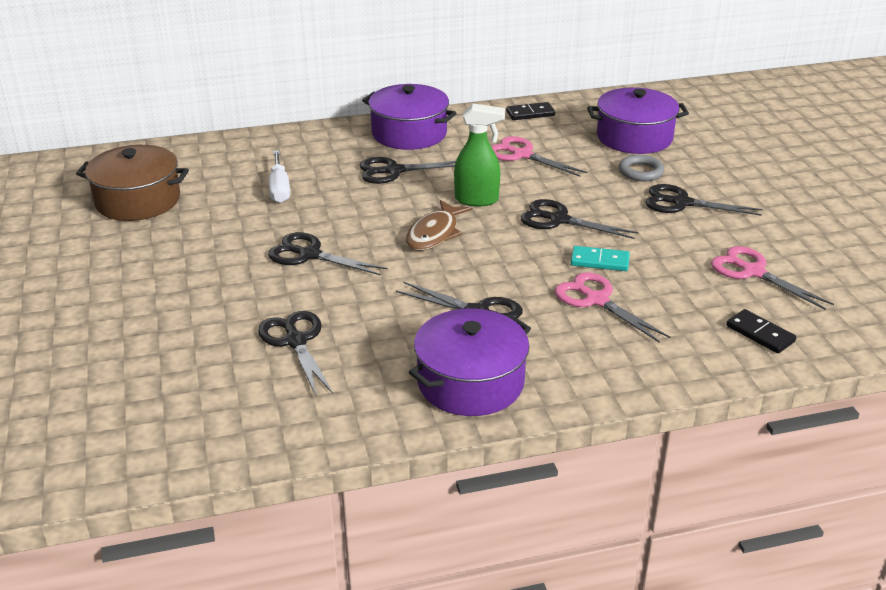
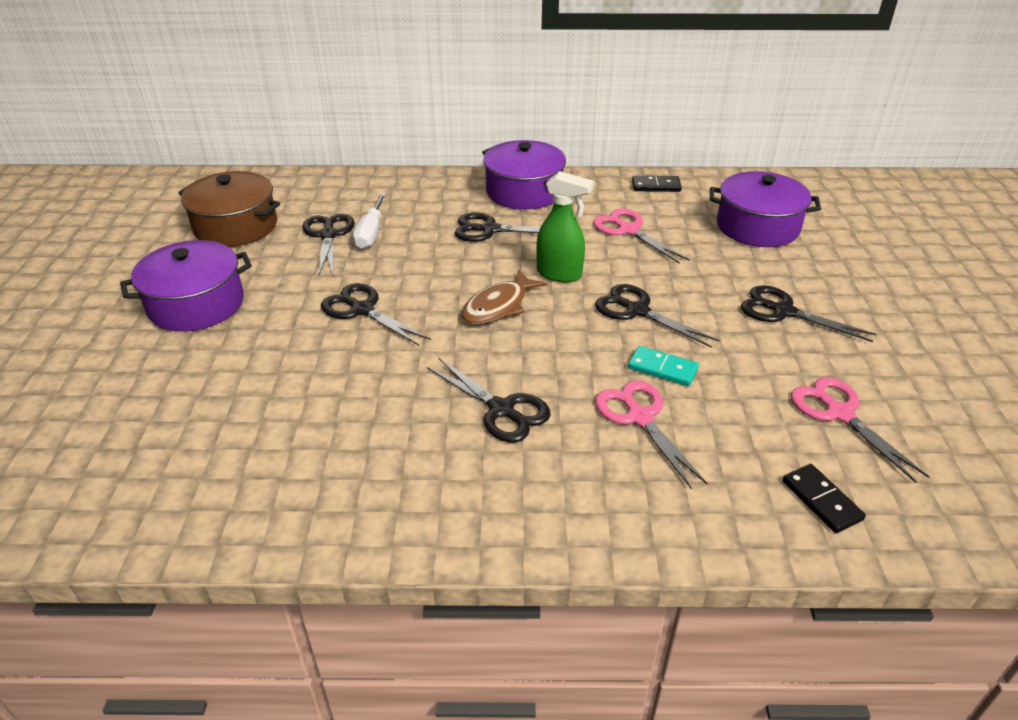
camera: 15 degrees right, 5 degrees up
black scissors [258,311,333,397] -> black scissors moved to [302,214,355,276]
purple pot [409,308,531,416] -> purple pot moved to [120,240,252,332]
grey ring [619,155,664,181] -> none

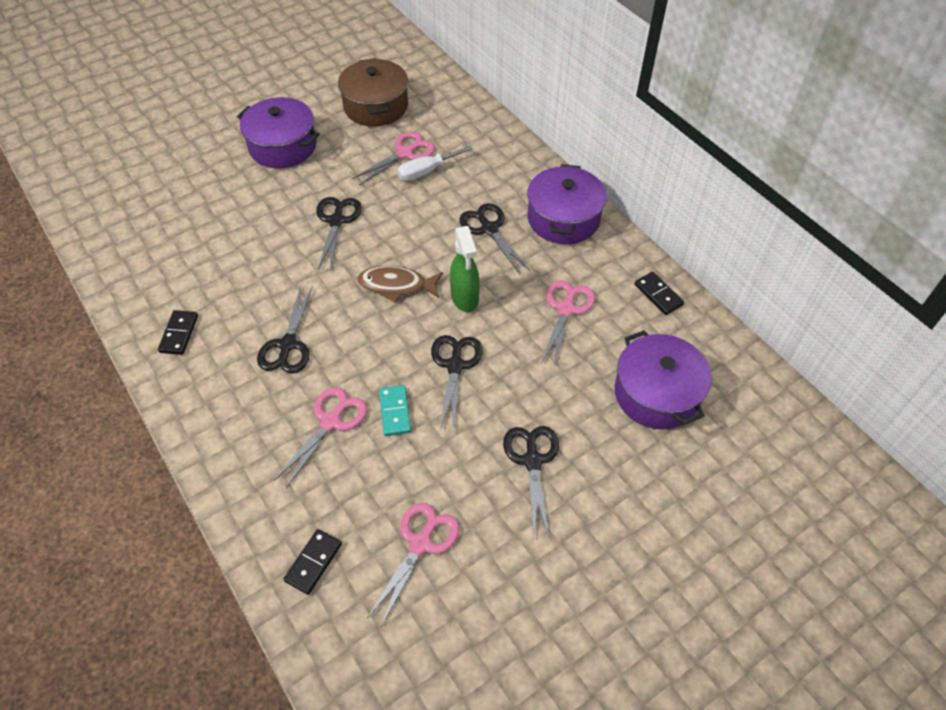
camera: 55 degrees right, 15 degrees up
black scissors [302,214,355,276] -> pink scissors [352,132,435,186]
none -> black domino [158,310,198,355]

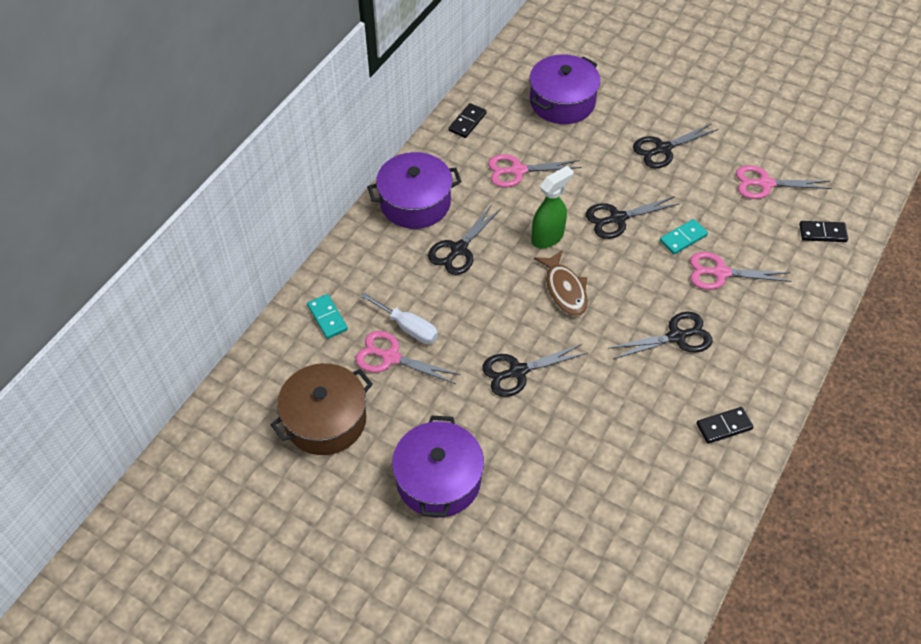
camera: 115 degrees left, 0 degrees up
none -> turquoise domino [307,294,348,339]

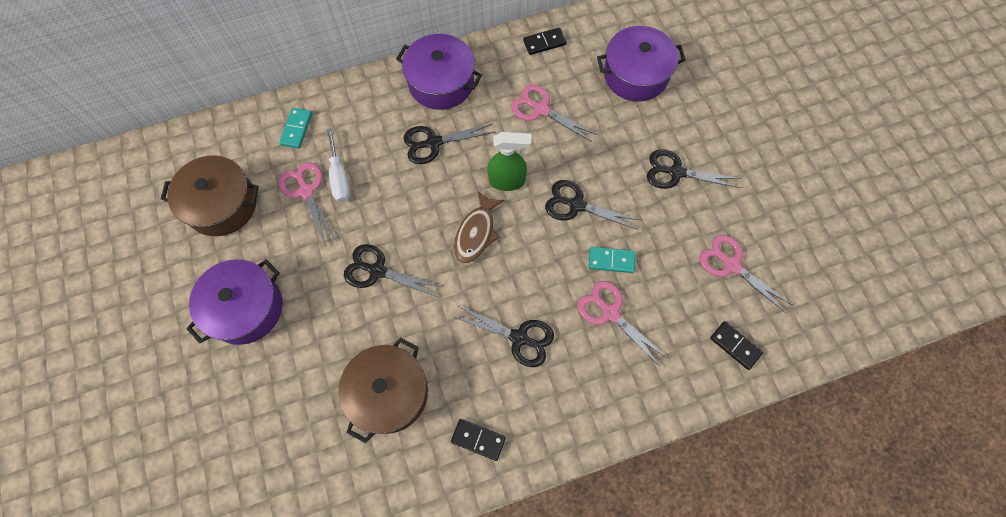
camera: 40 degrees right, 15 degrees up
none -> brown pot [338,338,428,443]

